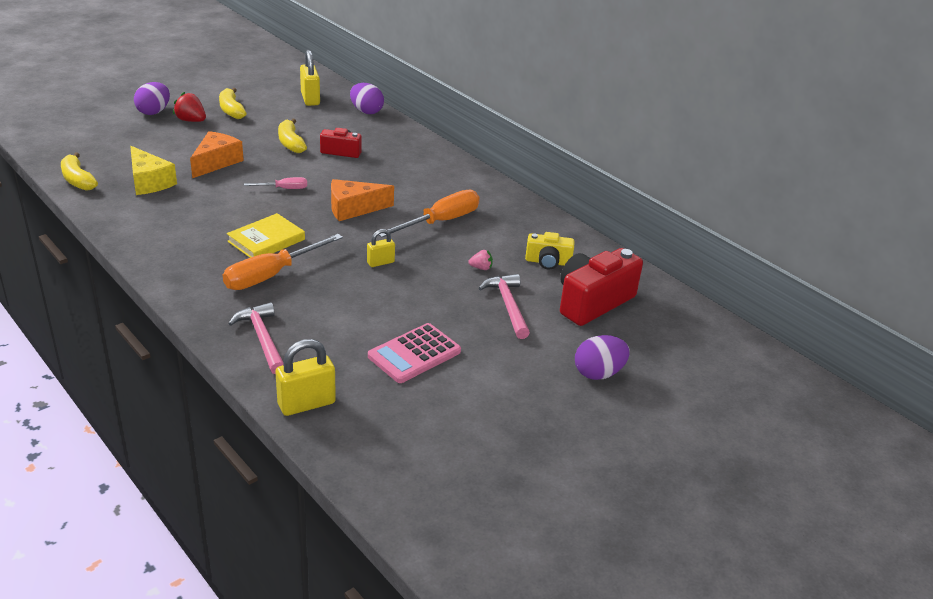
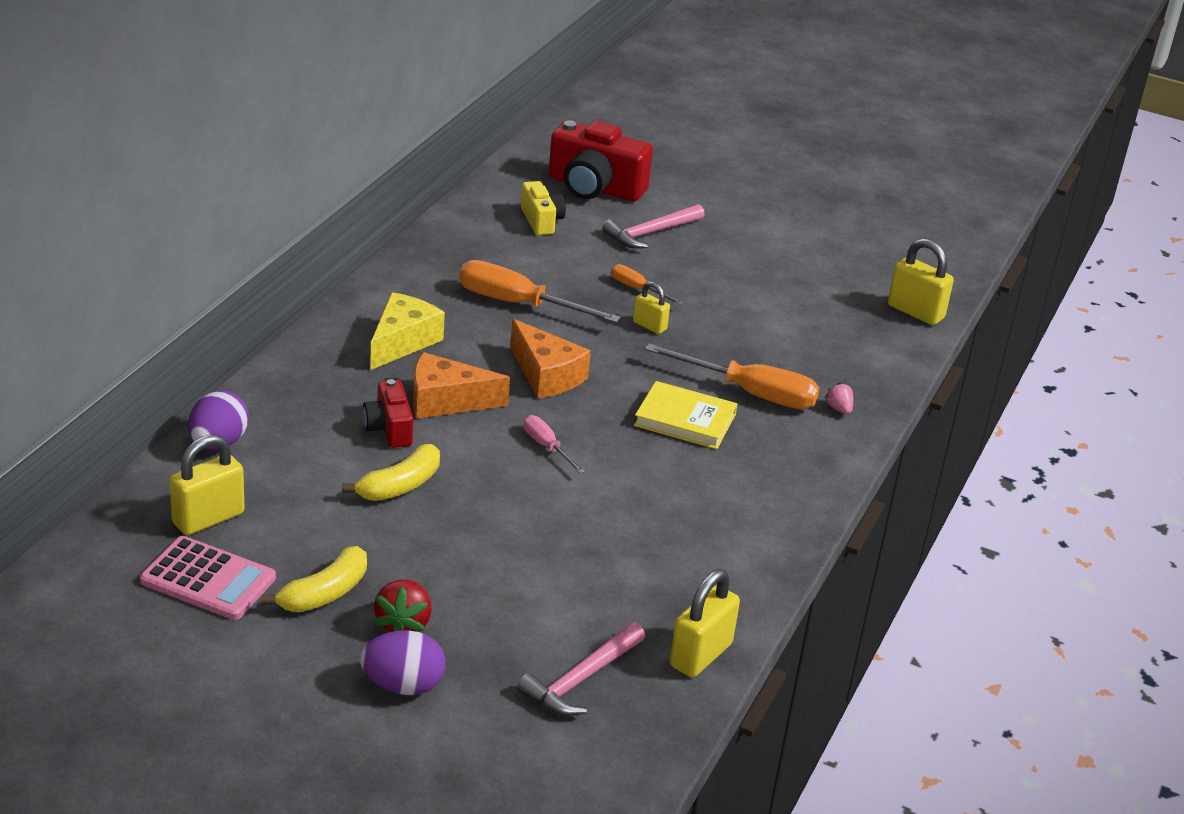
camera: 115 degrees left, 0 degrees up
yellow banana [61,152,98,191] -> yellow padlock [670,569,740,678]
yellow cheese [130,146,177,195] -> yellow cheese moved to [370,292,445,370]
orange cheese [190,131,244,178] -> orange cheese moved to [413,352,510,419]
pink hammer [228,302,284,374] -> pink hammer moved to [517,622,645,716]
pink calculator [368,323,461,383] -> pink calculator moved to [140,536,276,620]
pink strawberry [468,250,493,270] -> pink strawberry moved to [824,382,853,414]
purple egg [575,335,630,380] -> none
none -> orange screwdriver [611,264,684,305]

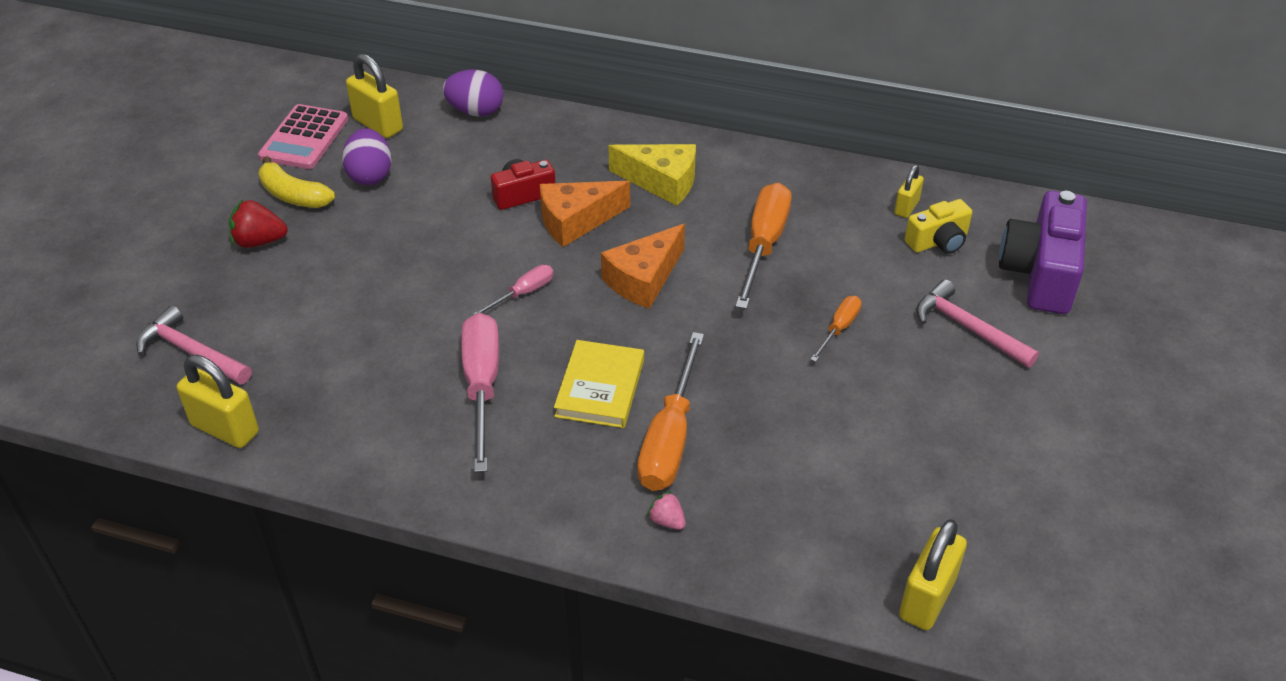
camera: 85 degrees right, 10 degrees up
yellow banana [342,444,440,501] -> none
purple egg [360,630,446,695] -> purple egg moved to [342,129,392,185]
orange cheese [413,352,510,419] -> orange cheese turned 105 degrees counterclockwise [540,181,630,247]
red camera [549,120,653,201] -> purple camera [999,191,1087,314]
yellow padlock [633,281,670,334] -> yellow padlock moved to [894,165,924,218]
pink strawberry [824,382,853,414] -> pink strawberry turned 105 degrees counterclockwise [647,491,686,530]
none -> pink screwdriver [461,313,499,472]

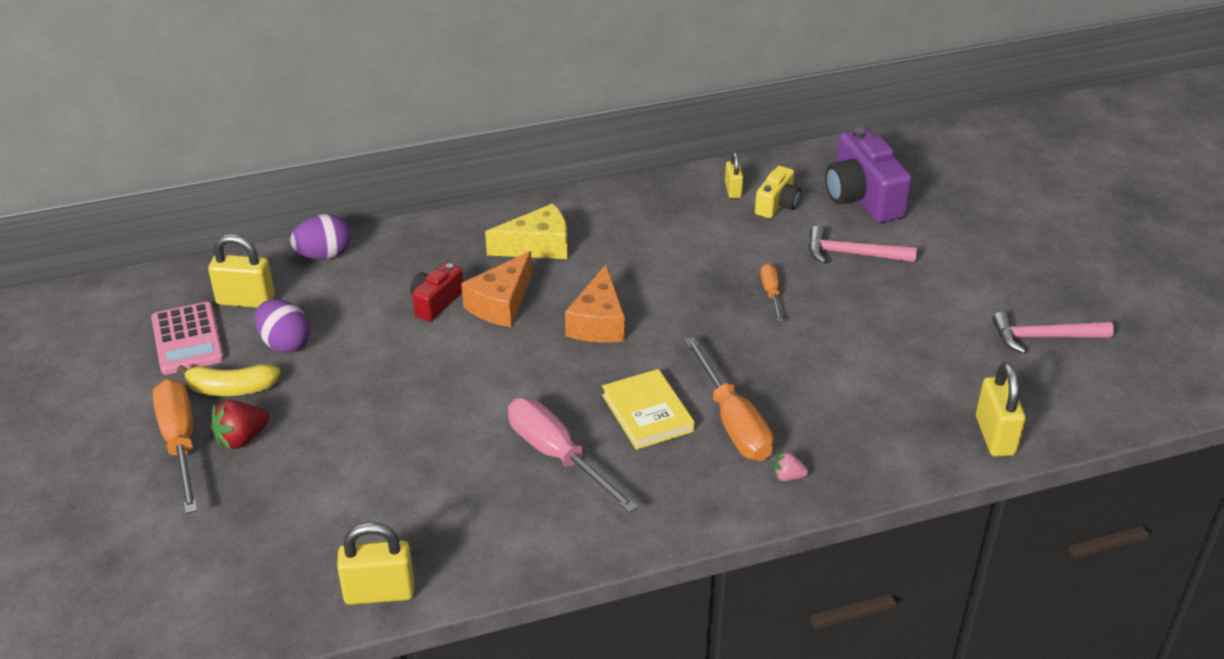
camera: 35 degrees left, 5 degrees down
pink hammer [136,305,251,385] -> pink hammer moved to [992,312,1114,354]
pink screwdriver [473,265,553,315] -> none
orange screwdriver [735,183,791,309] -> orange screwdriver moved to [153,379,198,514]

